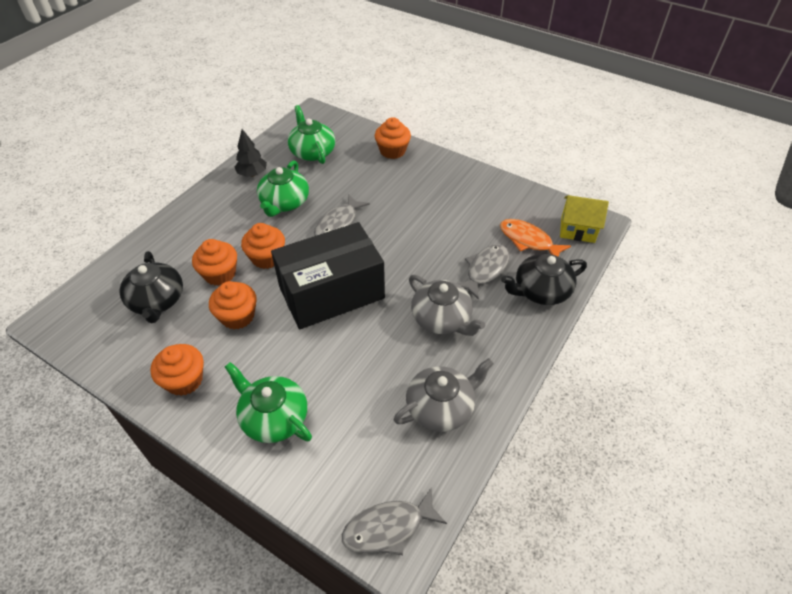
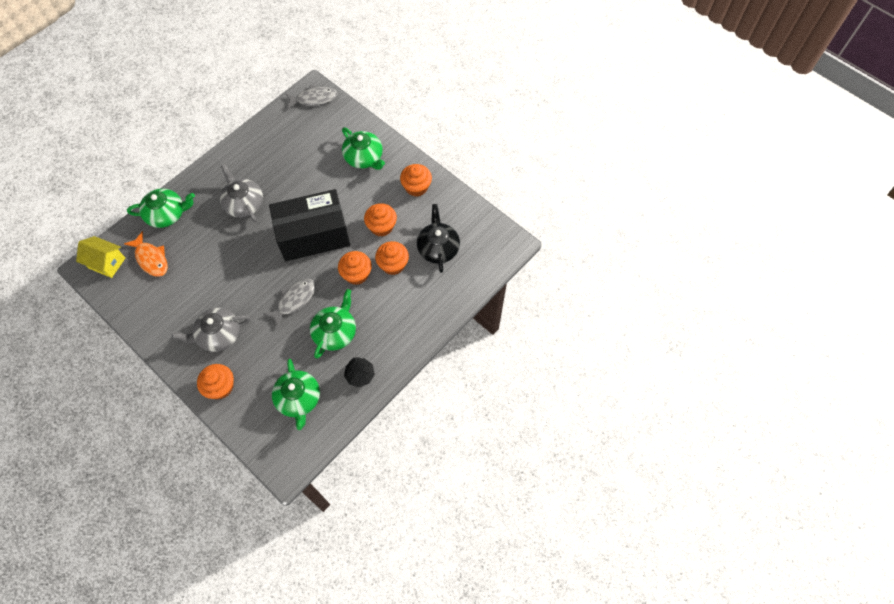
camera: 170 degrees left, 15 degrees up
grey teapot [394,358,494,432] -> grey teapot moved to [172,308,251,352]
grey fish [459,244,509,300] -> none
black teapot [501,254,587,305] -> green teapot [127,188,195,228]

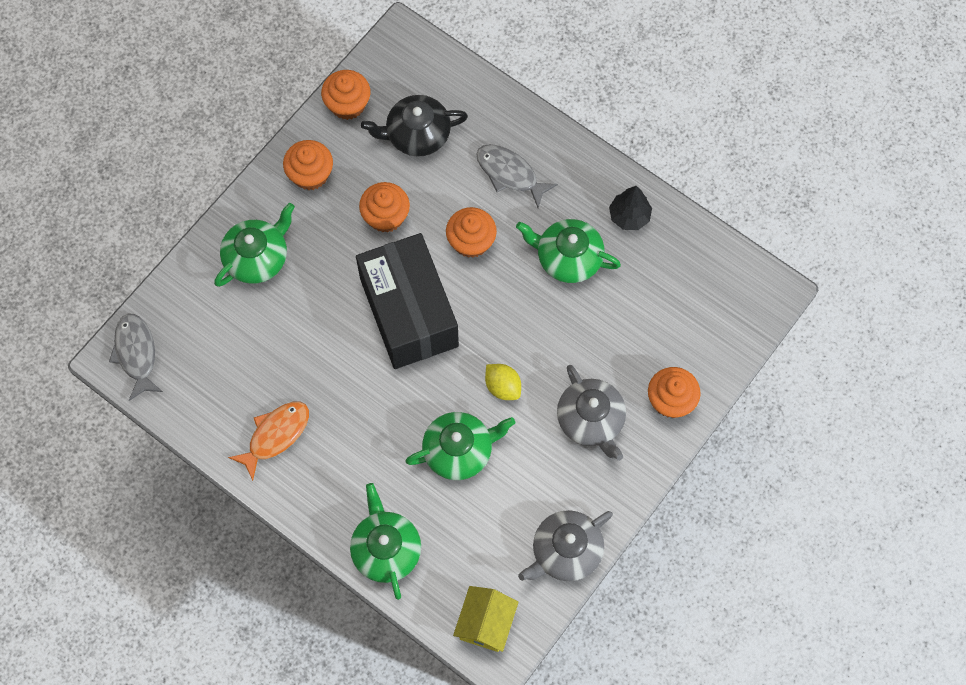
camera: 95 degrees left, 5 degrees up
orange fish [124,231,168,277] -> orange fish moved to [228,402,309,481]
grey teapot [220,164,263,222] -> grey teapot moved to [518,510,613,581]
grey fish [263,279,316,328] -> grey fish moved to [476,144,558,208]
green teapot [272,359,320,430] -> green teapot moved to [405,412,515,480]
orange cupcake [375,241,409,275] -> orange cupcake moved to [321,70,370,120]
none -> yellow lemon [485,364,521,400]

